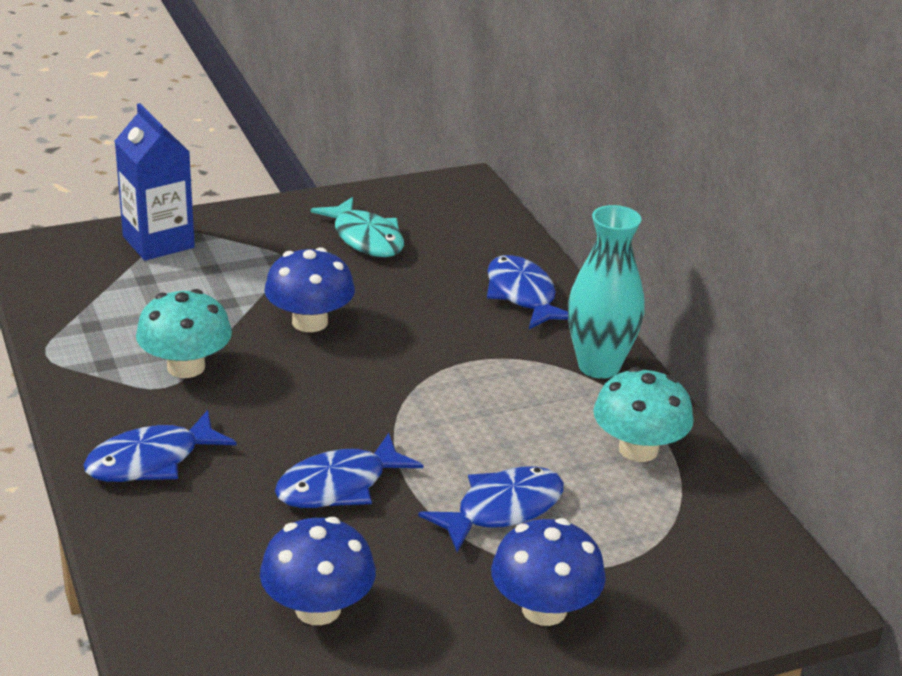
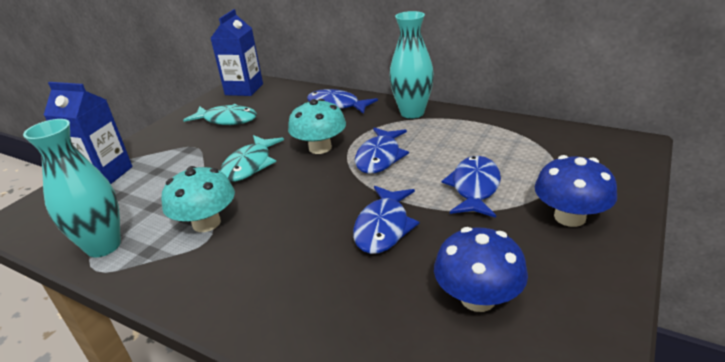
camera: 35 degrees left, 0 degrees up
blue fish [83,410,236,482] -> blue fish moved to [355,127,409,174]
blue mushroom [264,247,355,332] -> turquoise fish [220,135,284,182]
turquoise mushroom [593,367,694,462] -> turquoise mushroom moved to [288,99,346,154]
none -> turquoise vase [23,119,121,258]
none -> blue carton [211,9,263,96]

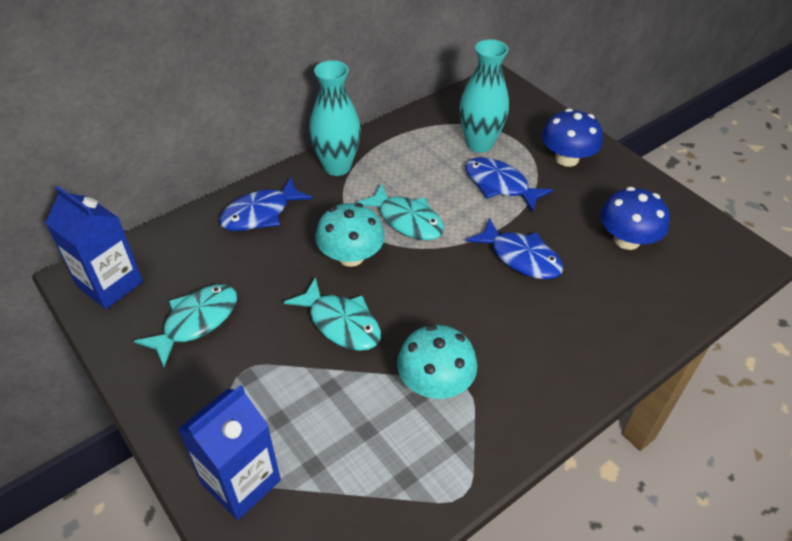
camera: 70 degrees left, 15 degrees up
turquoise vase [23,119,121,258] -> turquoise vase moved to [459,39,509,153]
blue fish [355,127,409,174] -> turquoise fish [356,183,444,240]

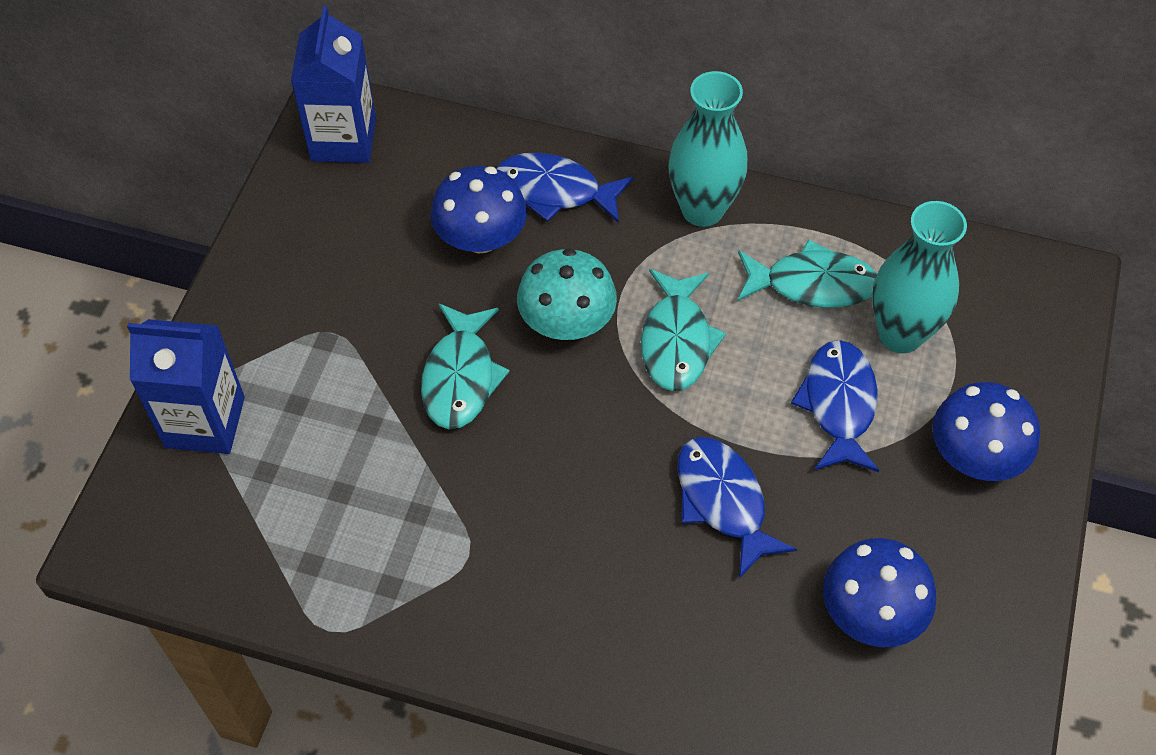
camera: 55 degrees right, 10 degrees up
turquoise fish [134,284,237,367] -> turquoise fish moved to [737,239,877,308]
turquoise mushroom [397,325,477,399] -> none
blue fish [466,218,563,279] -> blue fish turned 150 degrees clockwise [677,437,797,579]
none -> blue mushroom [430,166,527,253]

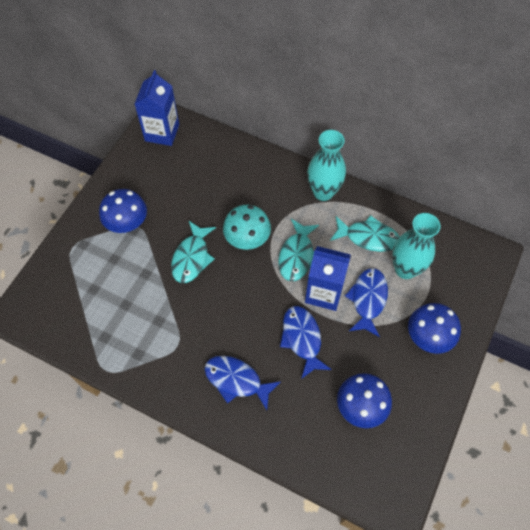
camera: 10 degrees right, 5 degrees up
blue carton [127,319,245,454] -> blue carton moved to [305,246,351,311]
blue mushroom [430,166,527,253] -> blue mushroom moved to [99,189,147,233]
blue fish [496,153,633,223] -> blue fish moved to [204,356,281,410]

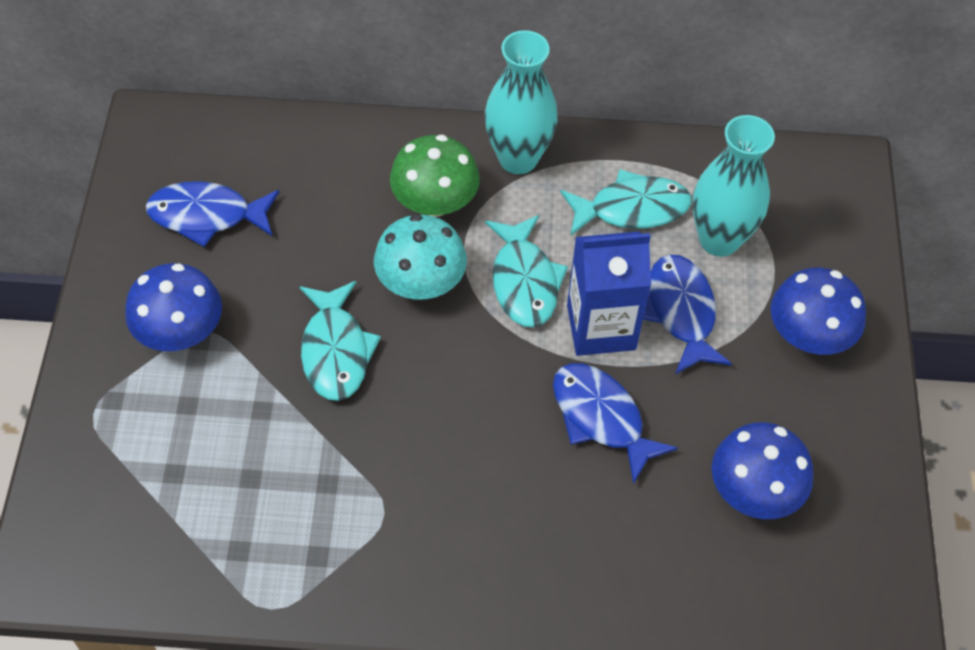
camera: 25 degrees left, 5 degrees down
blue carton [135,70,179,146] -> none
blue fish [204,356,281,410] -> blue fish moved to [146,181,279,247]
none -> green mushroom [390,135,480,217]

